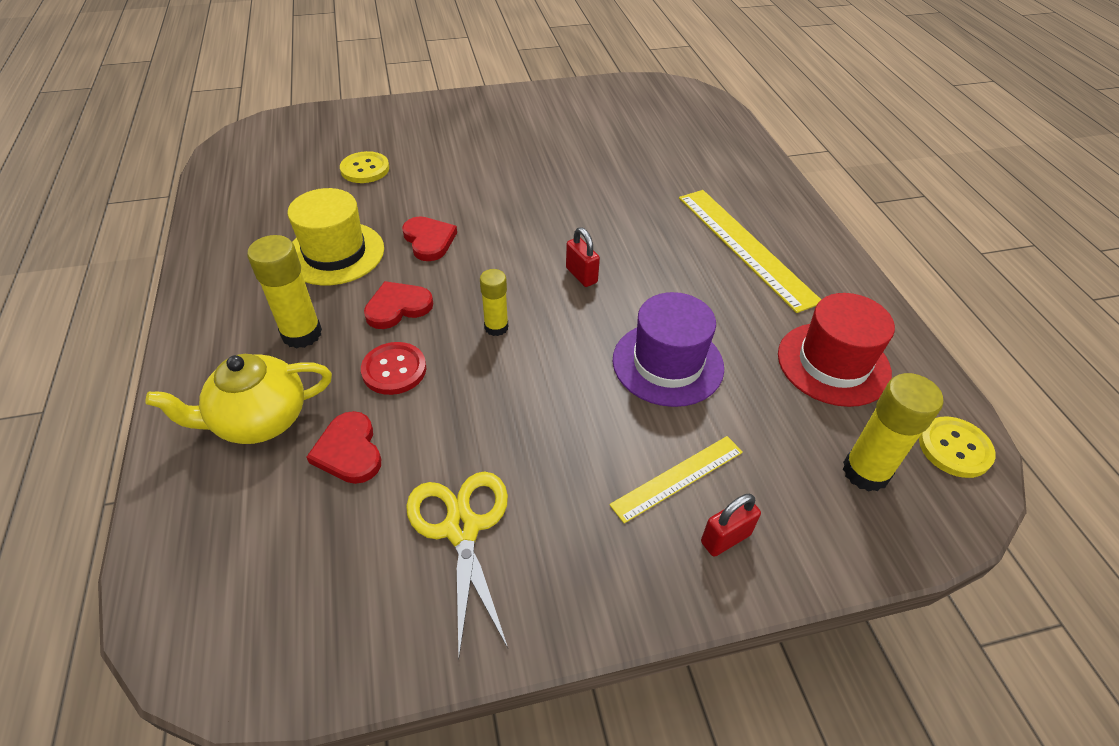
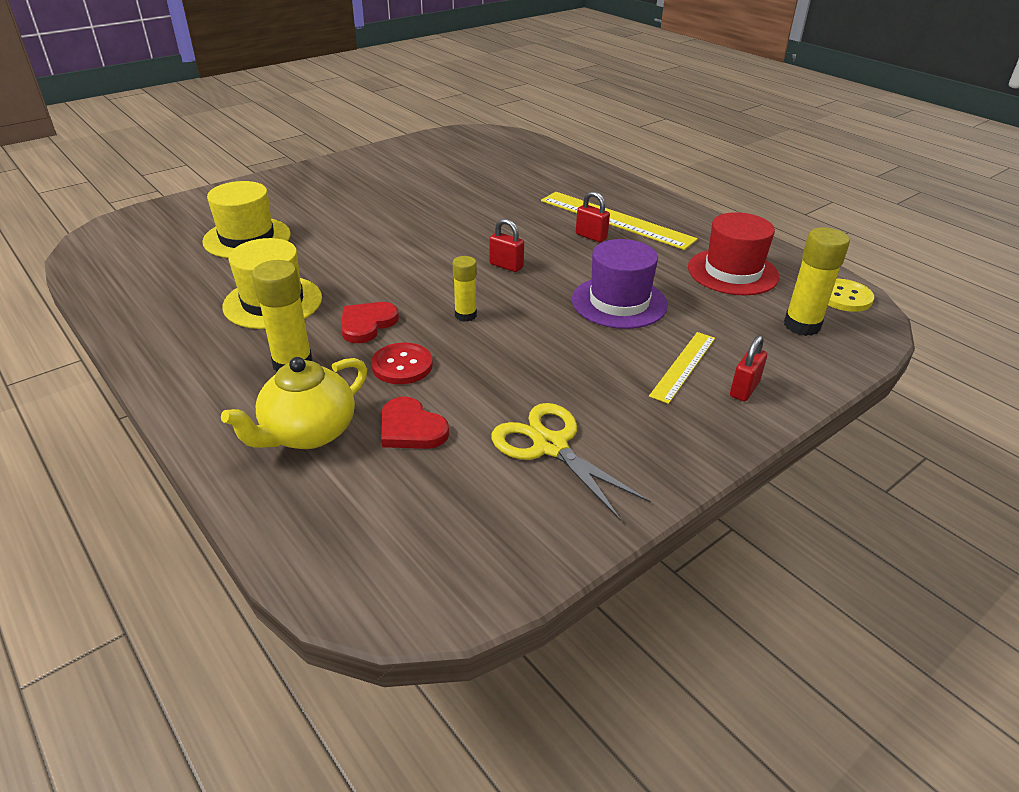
camera: 25 degrees left, 10 degrees down
yellow button [340,151,389,183] -> yellow hat [202,181,291,258]
red heart [402,216,457,261] -> none
none -> red padlock [576,191,610,242]

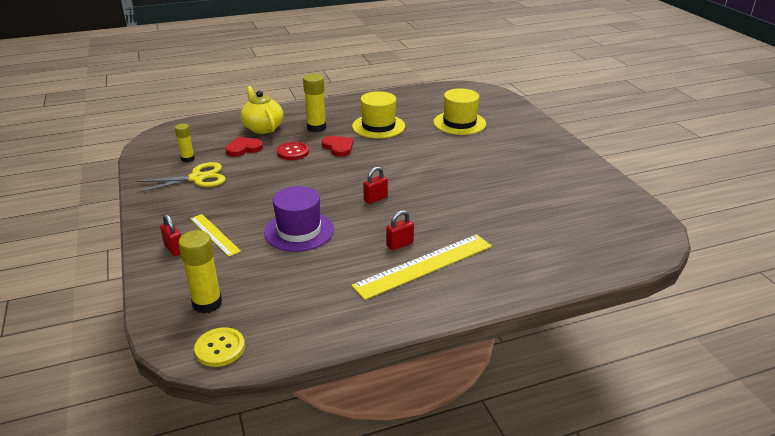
camera: 110 degrees right, 5 degrees down
yellow glue stick [453,256,477,322] -> yellow glue stick moved to [175,124,195,162]
red hat [688,212,779,295] -> none

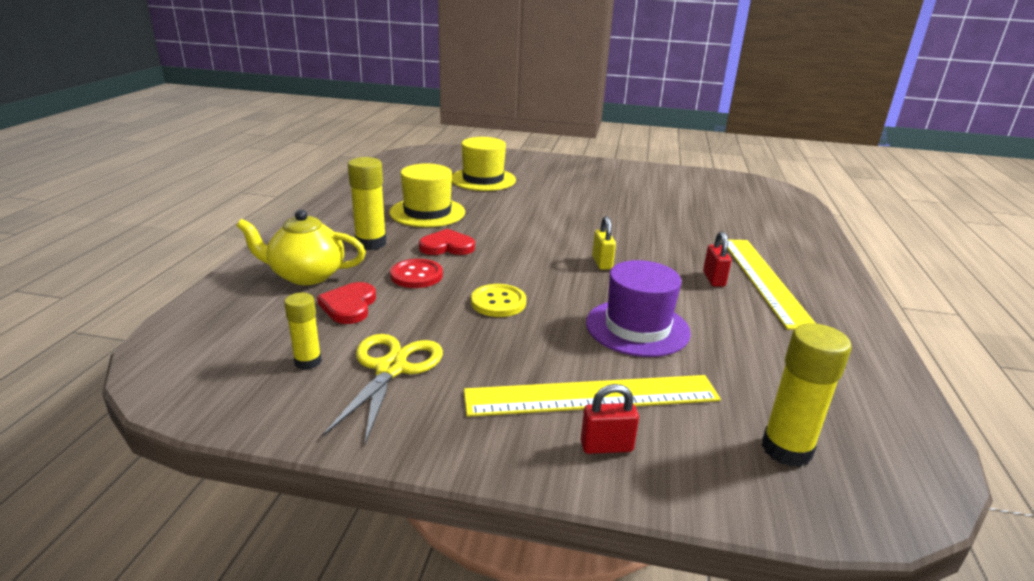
camera: 60 degrees left, 5 degrees down
yellow ruler [190,214,241,257] -> yellow ruler [464,375,721,417], size x1.74
yellow button [194,327,245,367] -> yellow button moved to [471,284,526,317]
red padlock [363,167,388,204] -> yellow padlock [592,216,616,270]

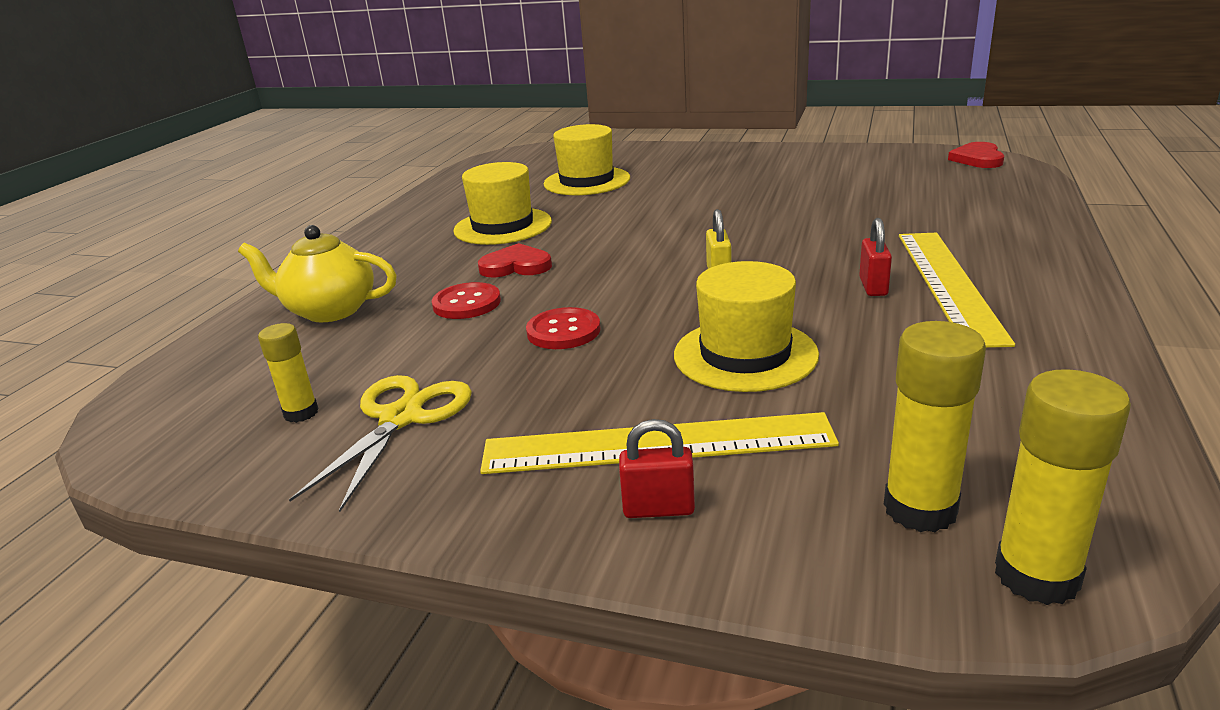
camera: 10 degrees right, 0 degrees up
red heart [317,282,376,324] -> red heart moved to [948,142,1004,168]
yellow glue stick [348,157,386,250] -> yellow glue stick moved to [995,369,1131,605]
yellow button [471,284,526,317] -> red button [526,307,600,349]
purple hat [586,260,691,357] -> yellow hat [674,261,819,392]

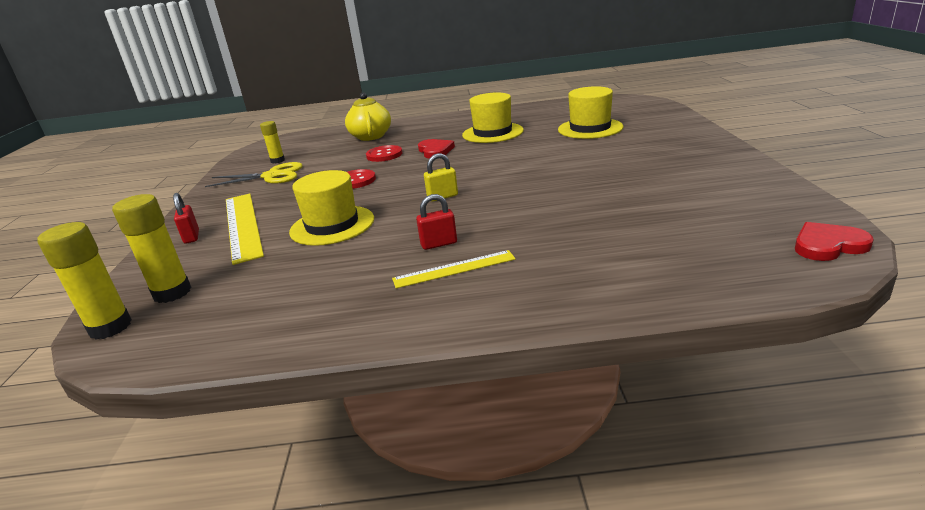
camera: 70 degrees right, 0 degrees up
yellow ruler [899,233,1015,348] -> yellow ruler [392,250,516,288], size x0.58

